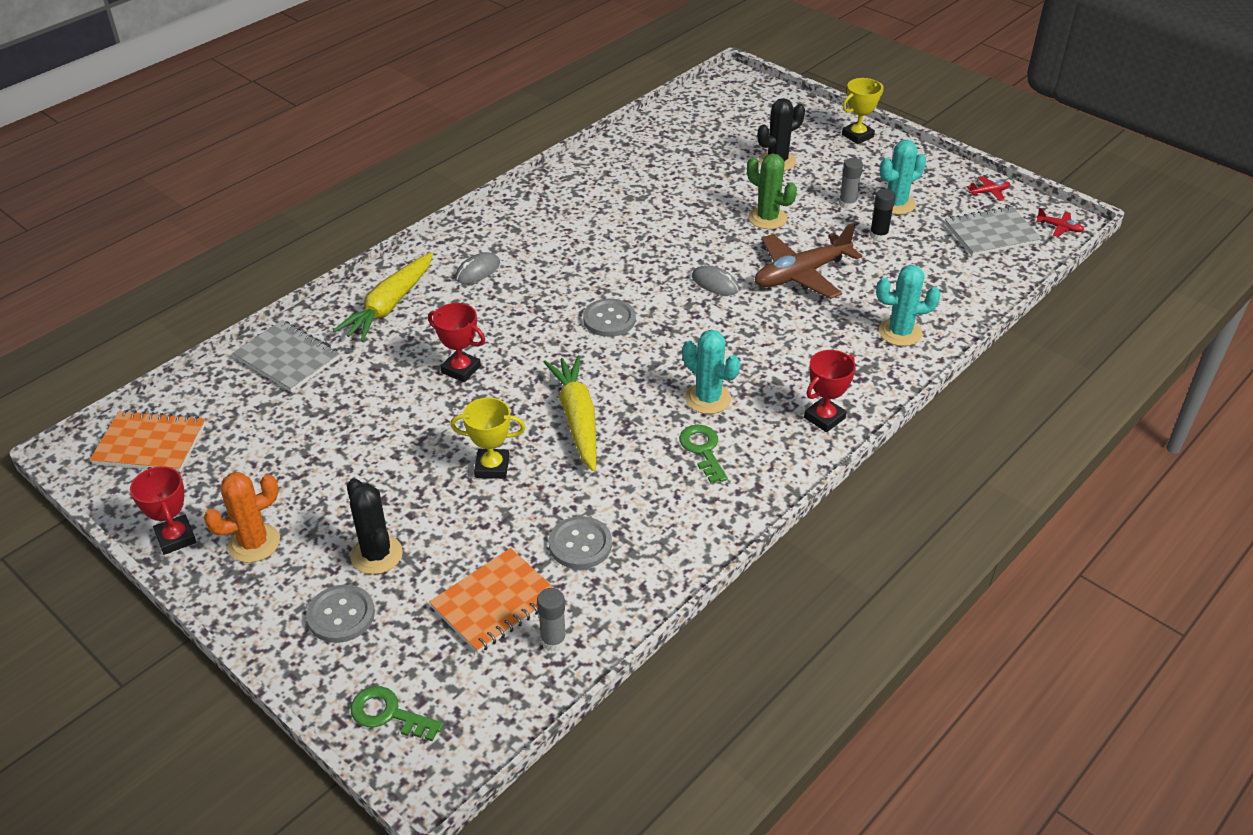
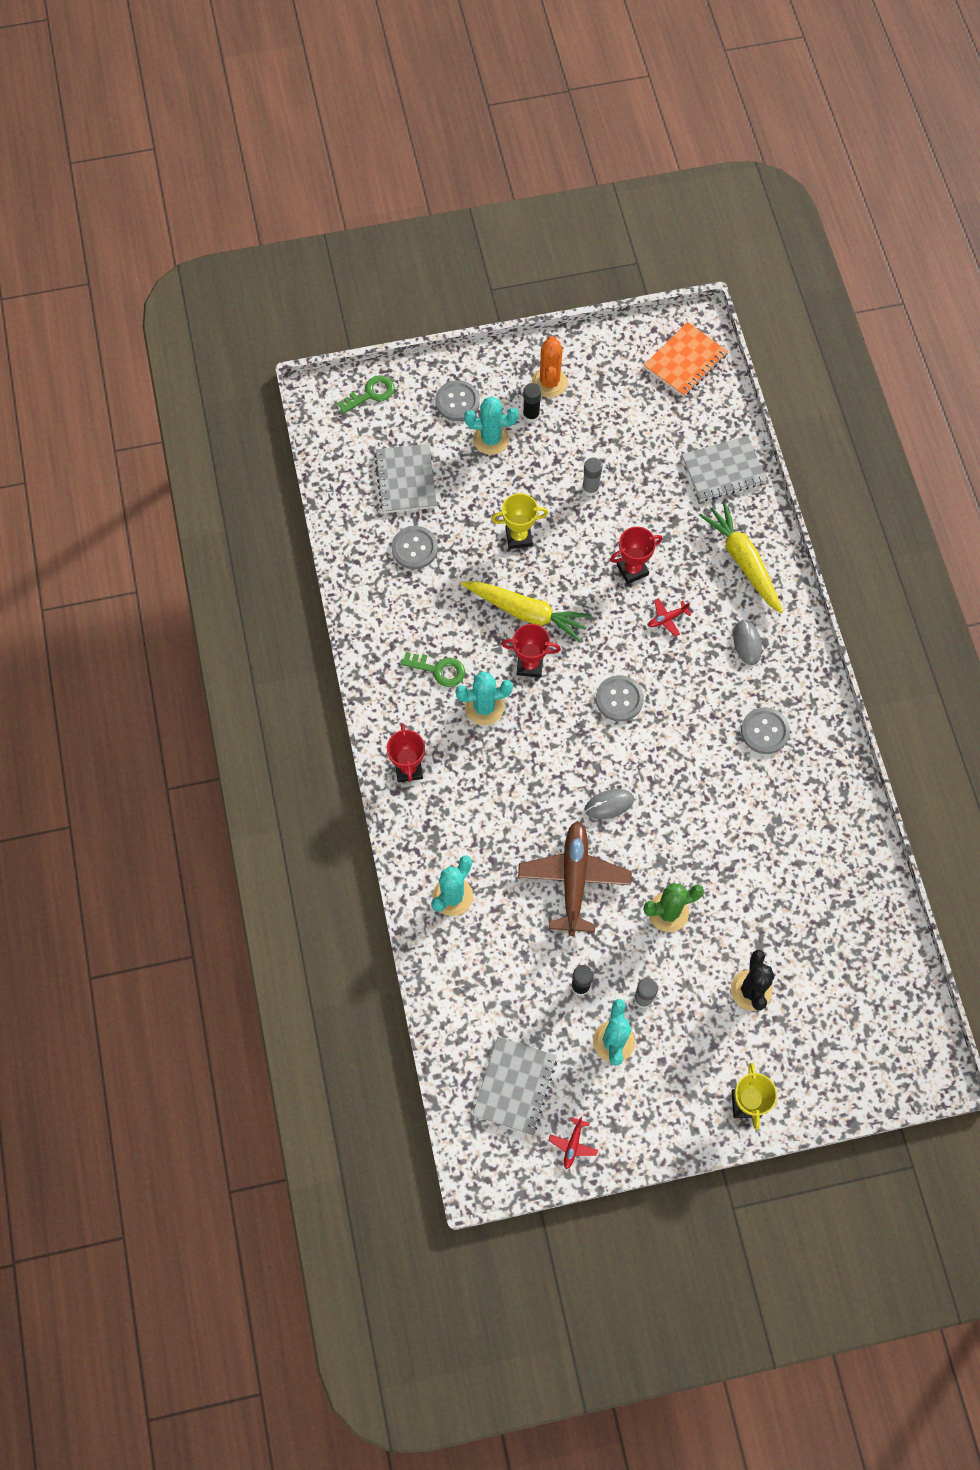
camera: 125 degrees right, 25 degrees up
red trophy [130,466,196,555] -> red trophy moved to [501,624,561,678]
black cactus [347,478,403,574] -> turquoise cactus [464,397,518,455]
orange notebook [429,548,554,653] -> grey notebook [374,444,437,513]
yellow trophy [450,397,526,479] -> yellow trophy turned 45 degrees clockwise [491,493,548,549]
grey glue stick [537,588,566,651] -> grey glue stick moved to [582,458,602,496]
red plane [1036,208,1084,237] -> red plane moved to [648,598,691,637]
none -> black glue stick [523,383,541,423]
none -> grey button [741,707,790,754]

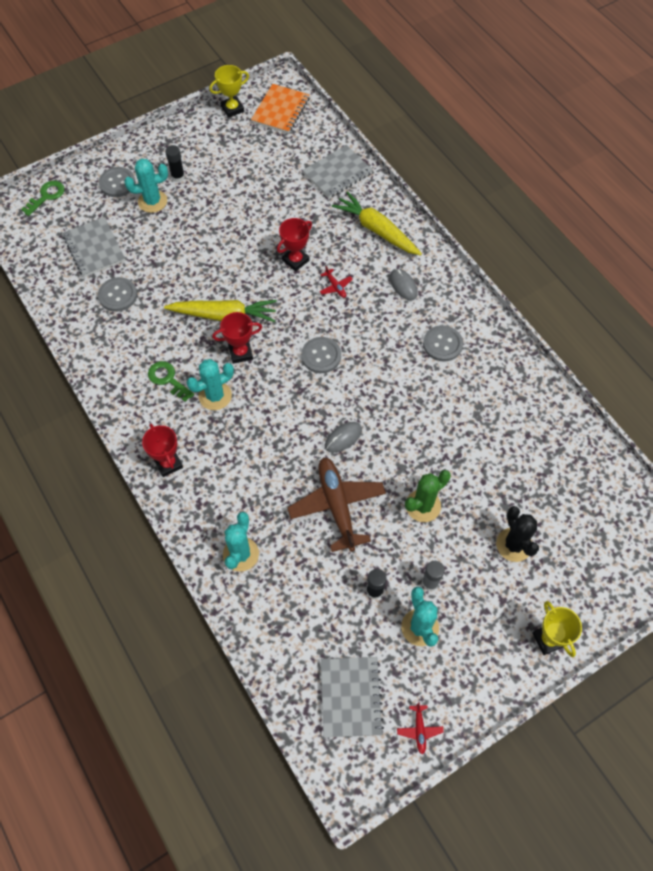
camera: 20 degrees left, 5 degrees down
green key [401,652,465,687] -> green key turned 135 degrees counterclockwise [148,361,194,402]
yellow trophy [491,493,548,549] -> yellow trophy moved to [209,65,249,118]
orange cactus [532,336,568,398] -> none
grey glue stick [582,458,602,496] -> none
red plane [648,598,691,637] -> red plane turned 75 degrees counterclockwise [319,266,352,298]

